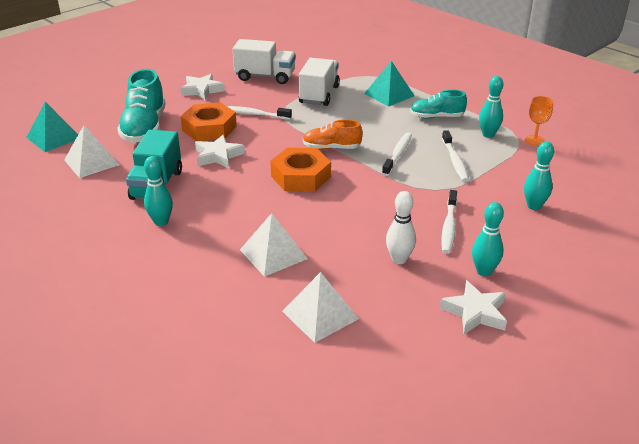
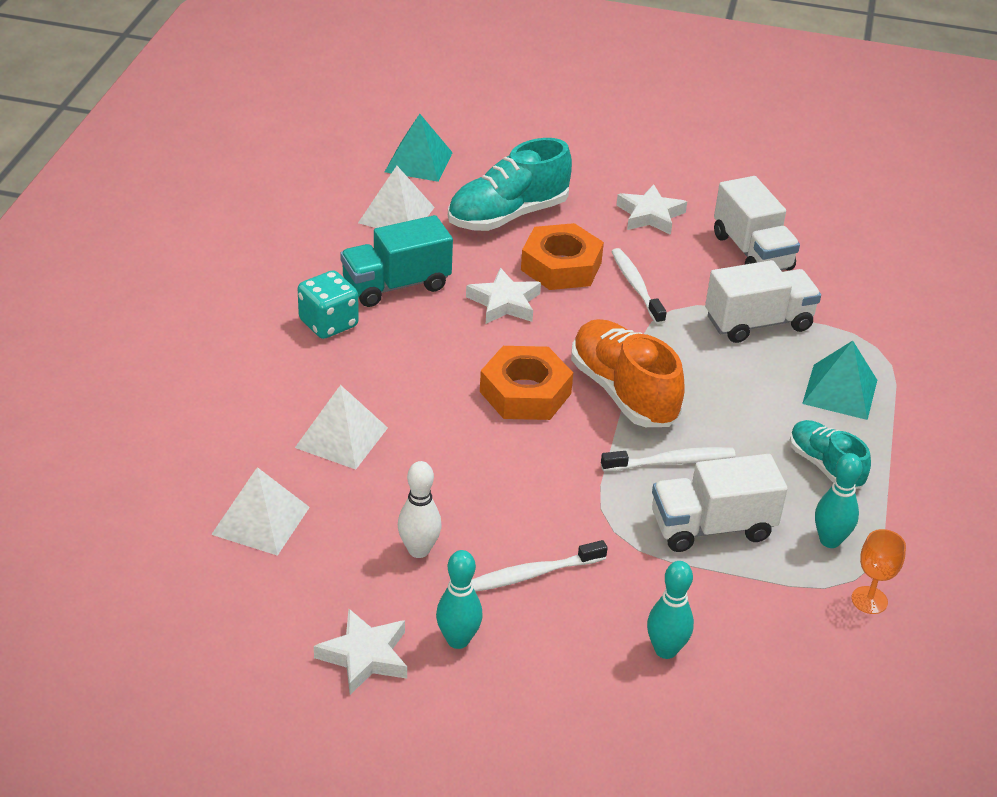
camera: 55 degrees right, 5 degrees up
turquoise bowling pin [144,156,173,226] -> turquoise dice [298,270,359,339]
orange shoe [303,119,363,150] -> orange shoe [571,319,685,427], size x1.66
white toothbrush [442,130,469,182] -> white truck [652,454,787,552]

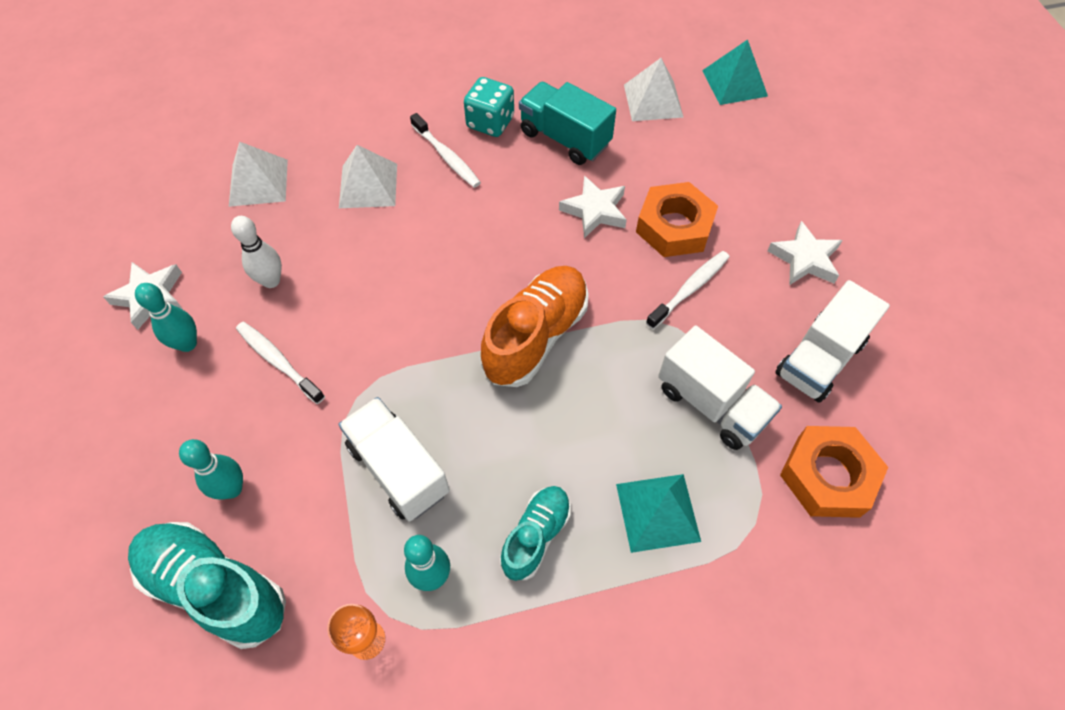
camera: 65 degrees right, 20 degrees up
turquoise shoe [448,138,572,231] -> turquoise shoe moved to [128,522,286,649]
orange nut [480,346,573,420] -> orange nut moved to [780,426,888,518]
white toothbrush [601,447,736,472] -> white toothbrush moved to [410,113,481,188]

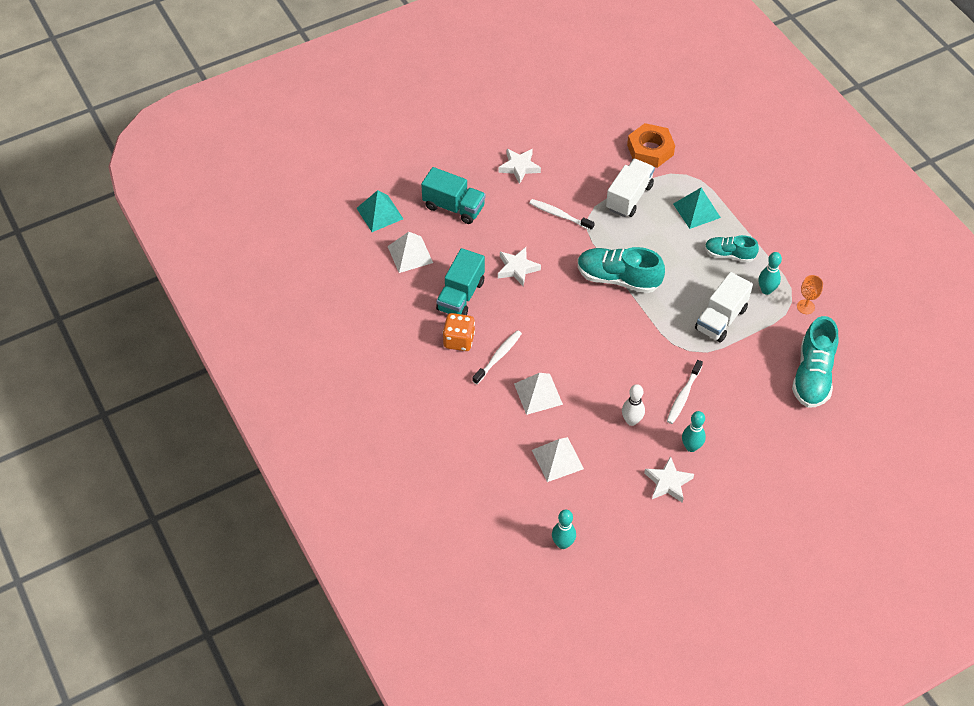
camera: 105 degrees left, 5 degrees down
turquoise bowling pin [179,439,243,499] -> turquoise bowling pin moved to [552,510,576,549]
turquoise dice [464,77,514,137] -> orange dice [443,313,475,351]
orange shoe [481,266,589,387] -> turquoise shoe [578,247,665,293]
orange nut [636,182,718,257] -> none
white truck [775,280,890,403] -> none
none -> turquoise truck [421,167,486,224]

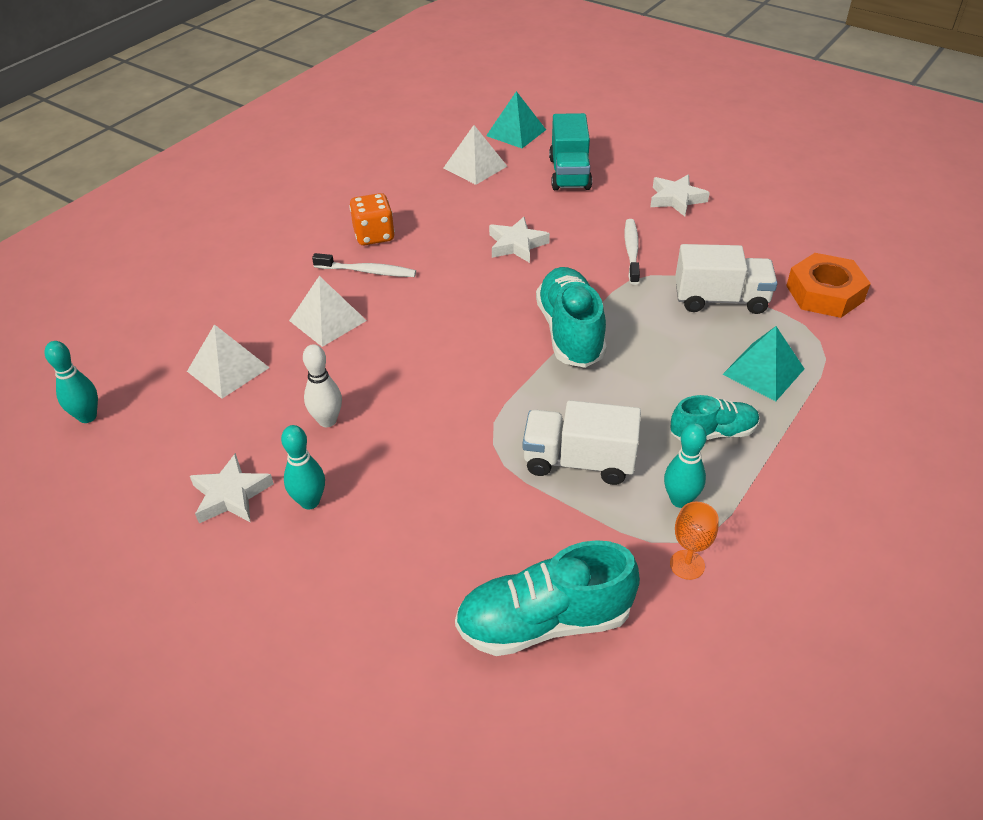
camera: 65 degrees right, 10 degrees down
turquoise truck [436,248,485,315] -> none
white toothbrush [667,360,703,424] -> none
turquoise shoe [705,235,759,262] -> turquoise shoe turned 90 degrees clockwise [671,395,760,441]

